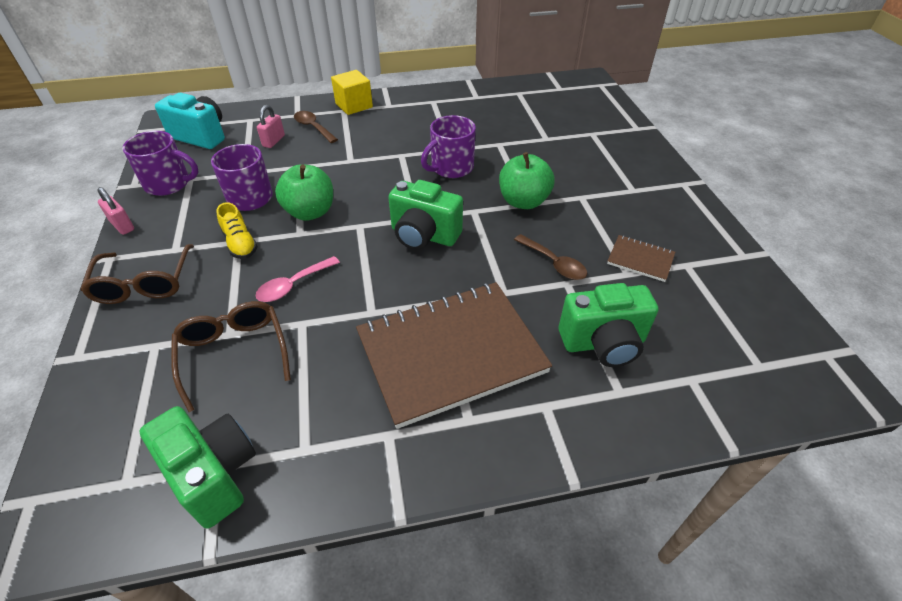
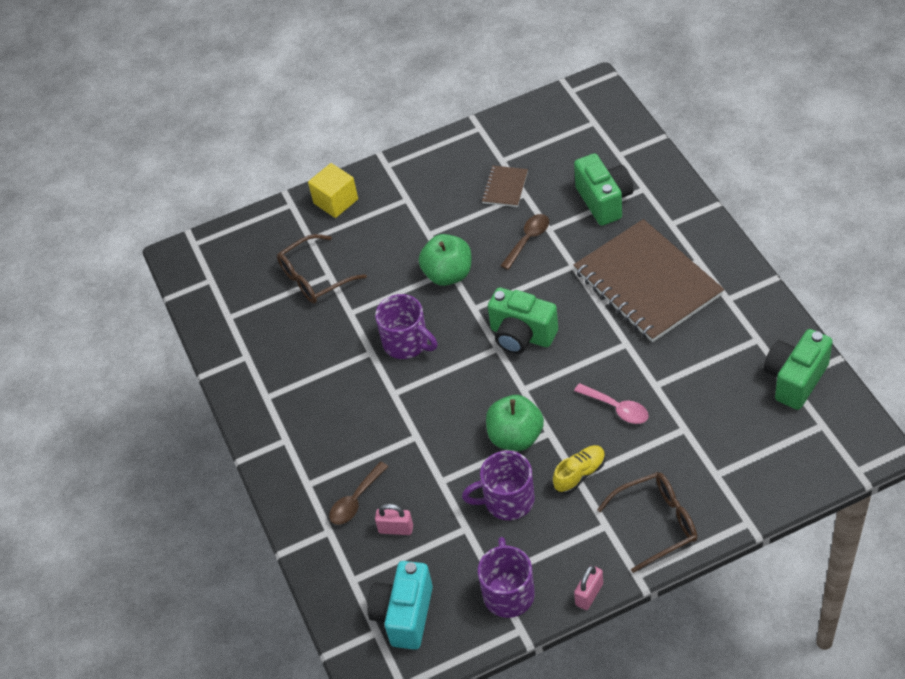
camera: 95 degrees left, 5 degrees up
brown glasses [171,301,291,412] -> brown glasses moved to [277,234,367,303]
yellow cube [331,70,373,115] -> yellow cube moved to [308,163,358,218]
green camera [388,180,463,250] -> green camera turned 105 degrees clockwise [488,287,558,354]

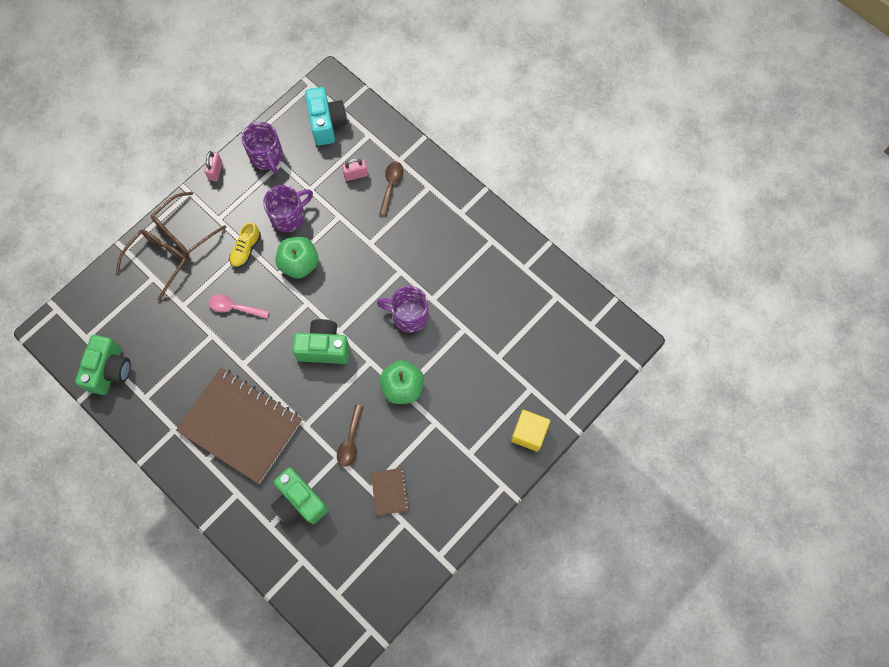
camera: 150 degrees right, 20 degrees up
brown glasses [277,234,367,303] -> brown glasses moved to [116,229,188,301]

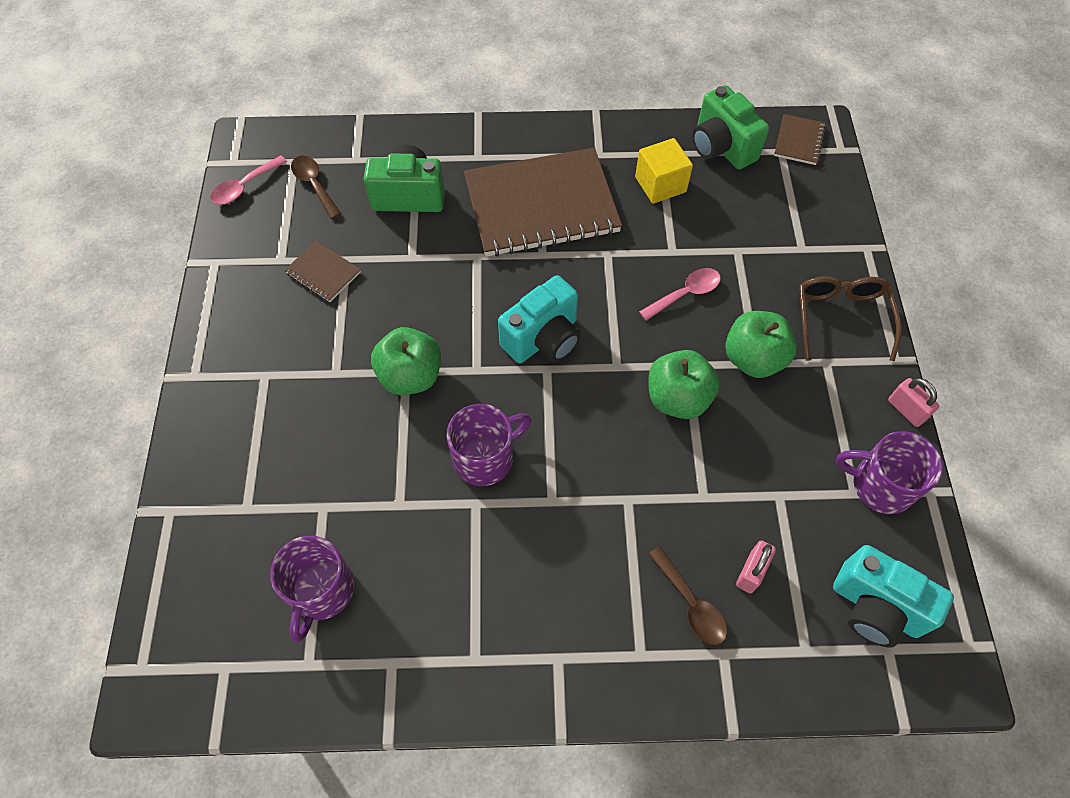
camera: 135 degrees right, 10 degrees down
brown glasses [116,229,188,301] -> none
yellow shoe [229,222,261,268] -> green apple [725,311,797,378]
purple mug [263,185,313,232] -> purple mug moved to [270,536,354,642]
green camera [292,319,350,364] -> turquoise camera [498,275,581,363]
brown spoon [337,405,363,467] -> brown spoon moved to [291,156,341,219]
yellow cube [511,410,550,452] -> yellow cube moved to [635,138,693,204]
none -> pink spoon [210,155,287,205]
none -> brown notebook [774,114,826,165]

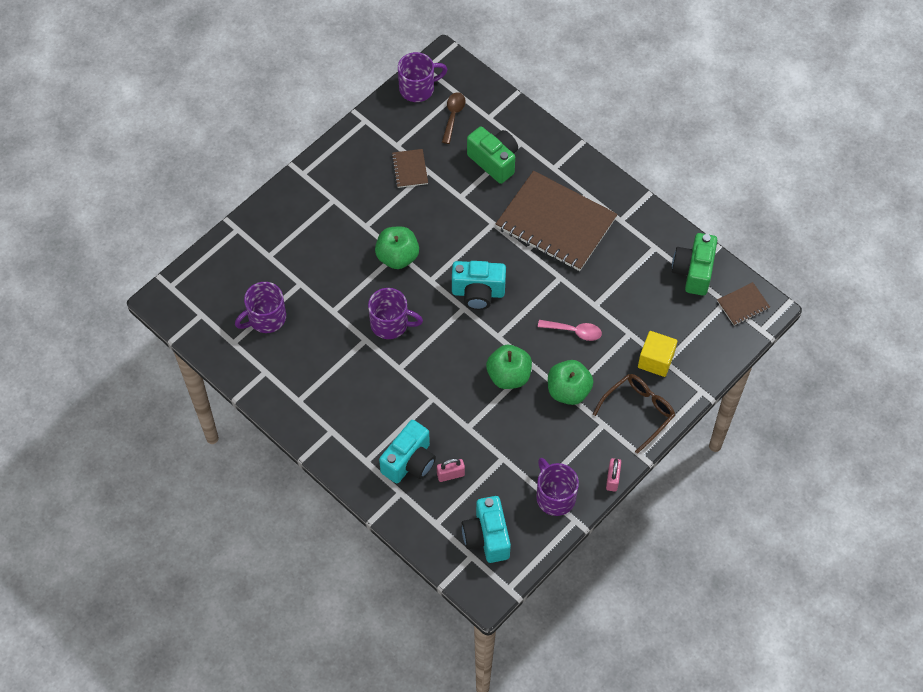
camera: 45 degrees right, 0 degrees up
pink spoon [210,155,287,205] -> purple mug [398,52,448,102]
yellow cube [635,138,693,204] -> yellow cube moved to [638,331,678,377]
brown spoon [649,546,727,645] -> turquoise camera [379,420,436,483]

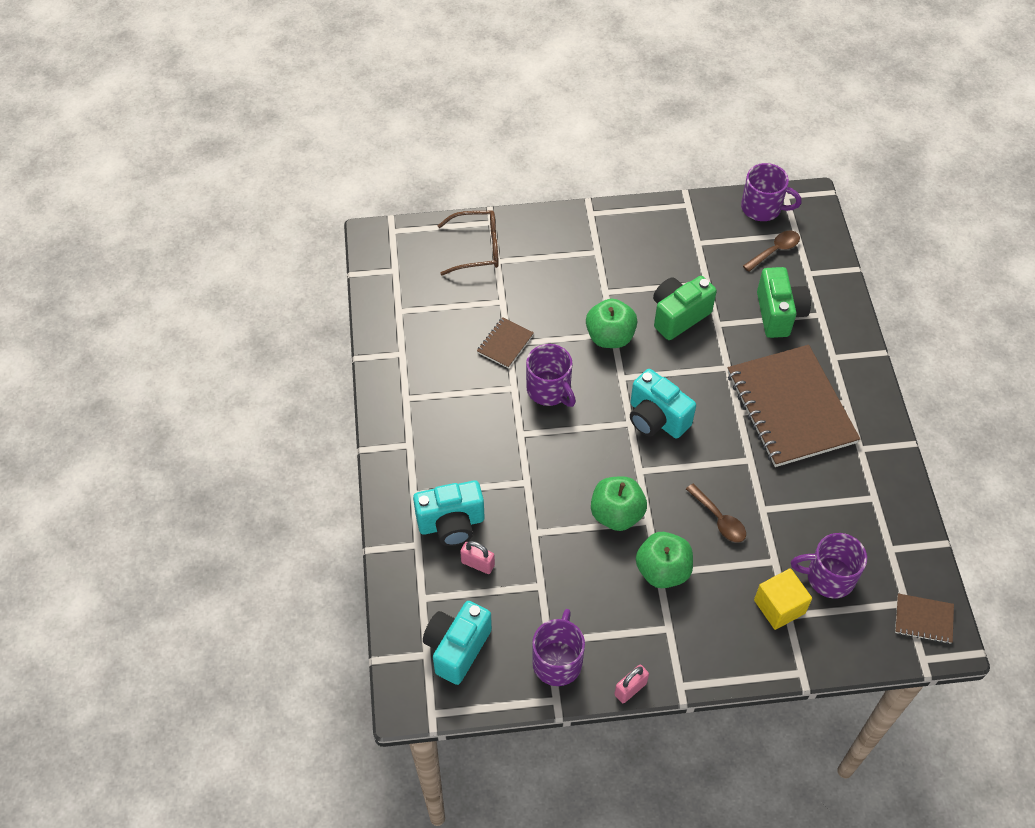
camera: 40 degrees right, 5 degrees down
purple mug [235,282,286,333] -> purple mug moved to [791,533,867,598]
brown notebook [392,149,428,188] -> brown notebook moved to [477,317,534,368]
pink spoon [538,320,602,341] -> brown spoon [686,483,746,542]
brown glasses [593,374,675,454] -> brown glasses moved to [438,211,499,275]
green camera [672,233,717,296] -> green camera moved to [653,276,717,340]

